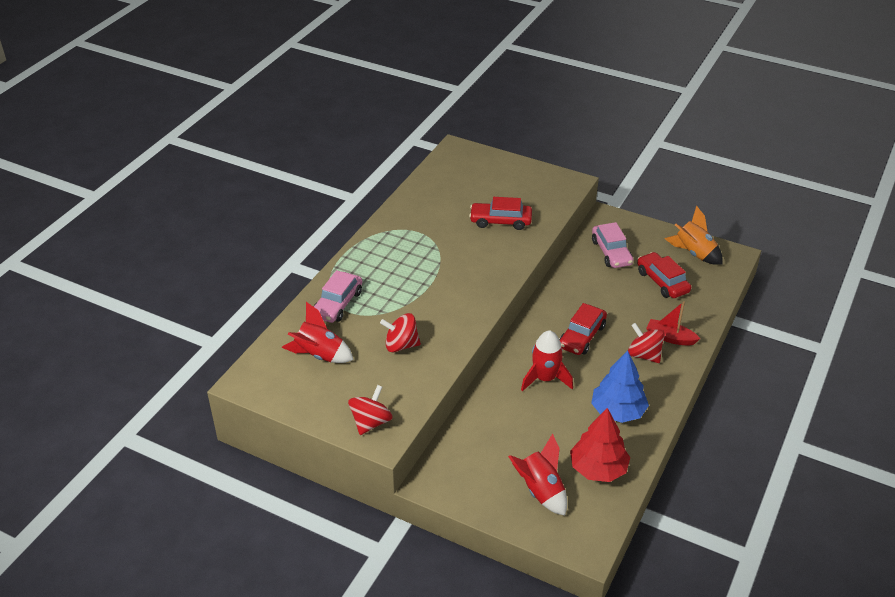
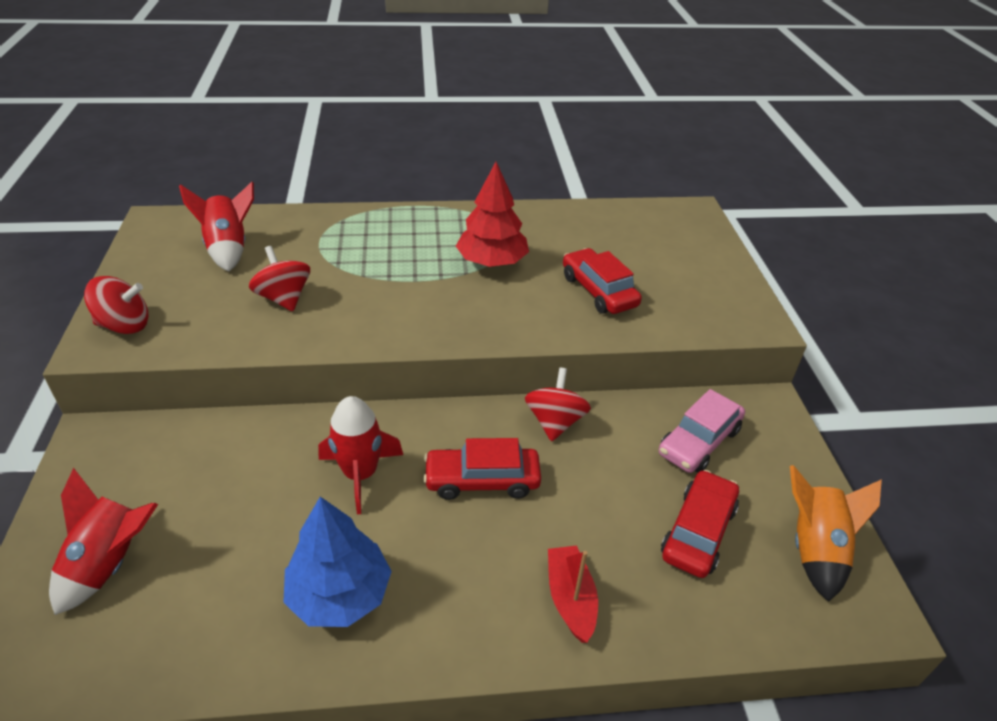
camera: 55 degrees right, 0 degrees up
pink car [314,270,362,323] -> none
red tree [570,408,630,482] -> red tree moved to [456,162,529,267]
red spinning top [628,323,665,363] -> red spinning top moved to [525,368,591,442]

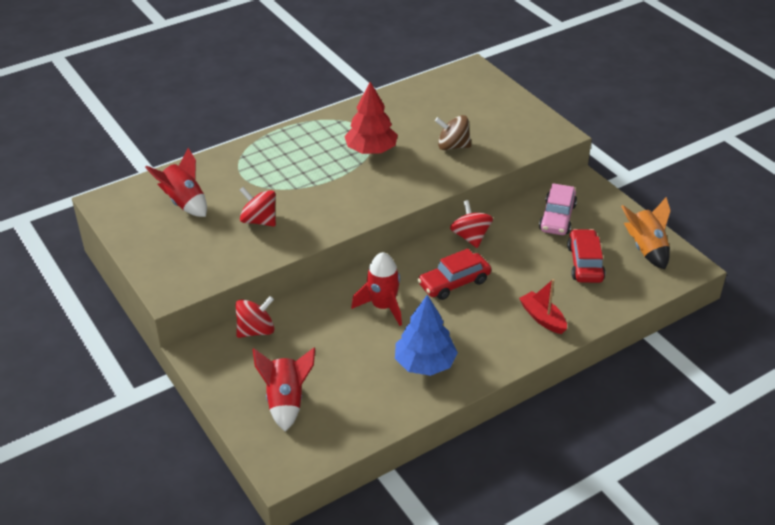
camera: 25 degrees left, 0 degrees up
red spinning top [84,276,148,334] -> red spinning top moved to [235,296,274,338]
red car [563,248,642,314] -> brown spinning top [435,115,471,150]

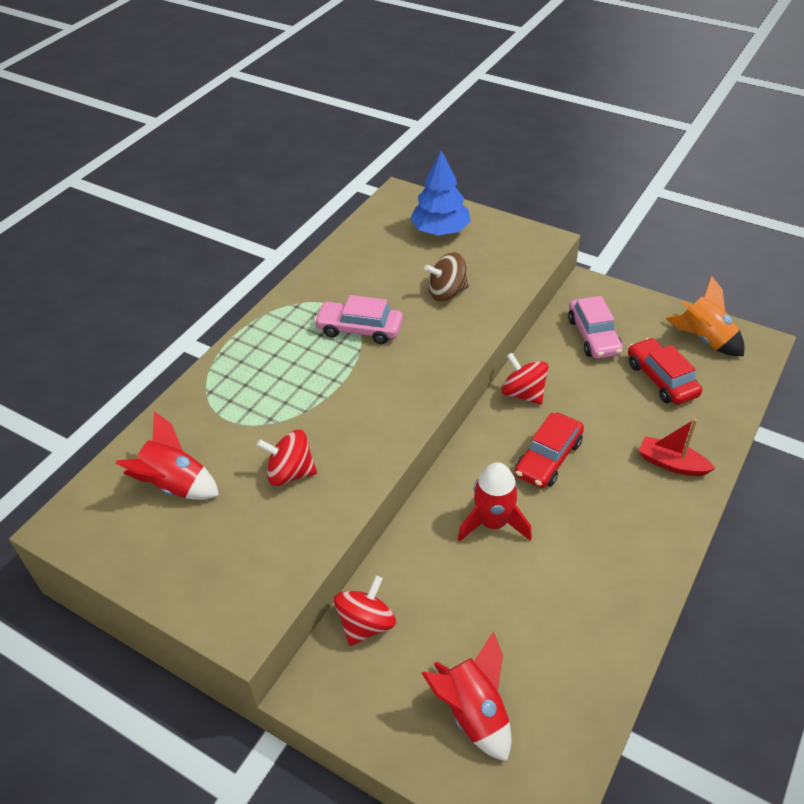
camera: 25 degrees left, 5 degrees up
red tree [344,82,398,154] -> pink car [314,295,403,344]
blue tree [395,295,458,376] -> blue tree moved to [410,151,471,236]

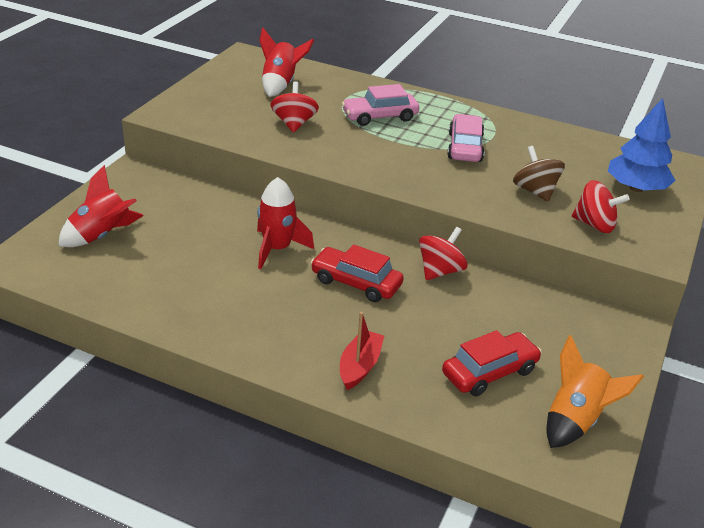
camera: 80 degrees right, 10 degrees down
red spinning top [334,576,396,646] -> red spinning top moved to [572,180,630,233]
pink car [568,296,623,359] -> pink car moved to [342,84,420,126]

